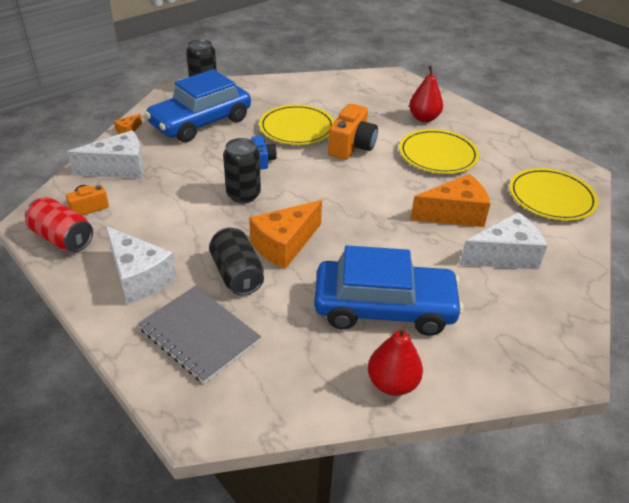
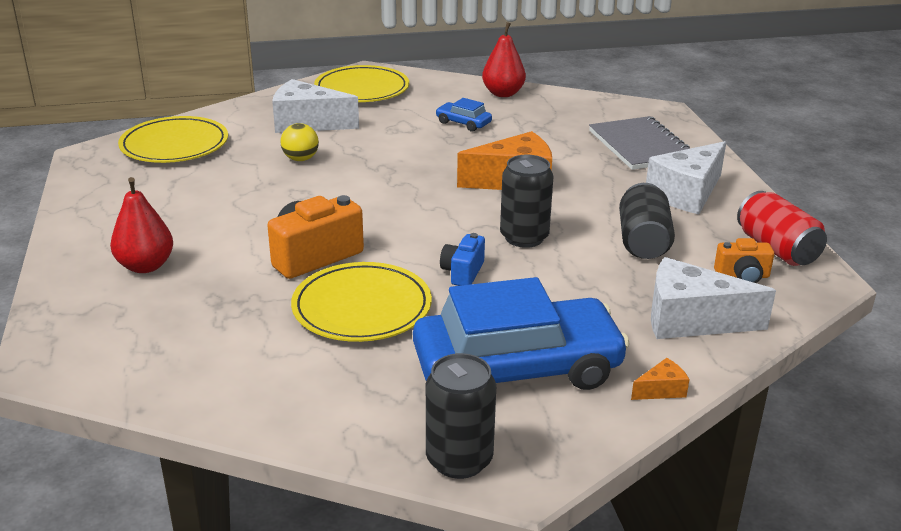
camera: 150 degrees left, 10 degrees down
white cheese [106,226,177,304] -> white cheese turned 120 degrees counterclockwise [646,141,726,214]
black can [209,227,264,296] -> black can moved to [619,183,675,259]
blue car [314,245,464,336] -> blue car [436,98,492,131], size x0.41
yellow plate [399,129,479,174] -> yellow plate moved to [314,65,409,102]
orange cheese [410,174,491,227] -> yellow ball [281,123,319,161]

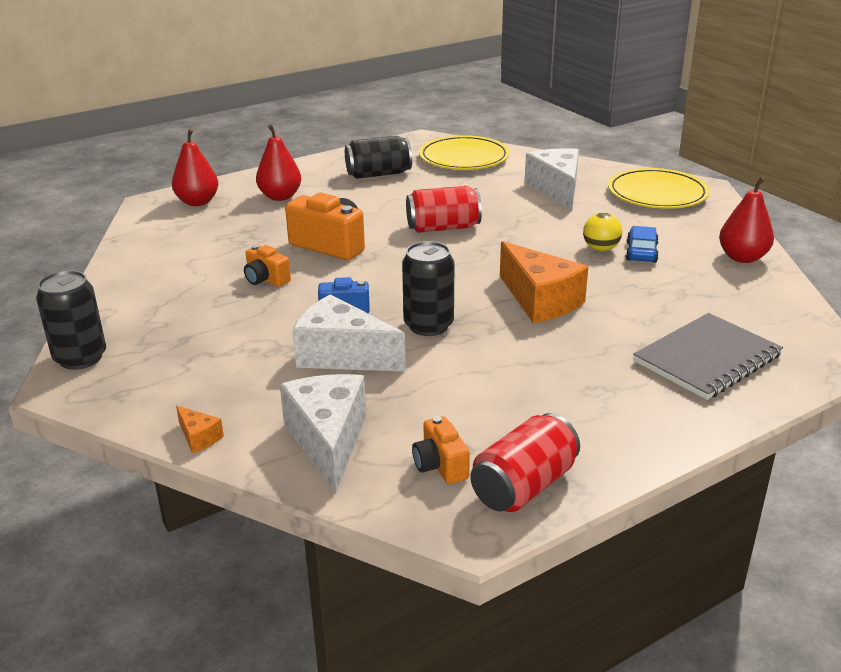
camera: 70 degrees right, 0 degrees up
yellow ball [281,123,319,161] -> yellow ball moved to [583,213,622,251]
yellow plate [291,262,432,342] -> orange camera [244,245,291,287]
blue car [413,277,630,390] -> none
black can [619,183,675,259] -> black can moved to [345,136,412,179]
white cheese [646,141,726,214] -> white cheese moved to [293,294,406,372]
none -> red pear [172,129,218,206]
none -> red can [406,186,482,233]

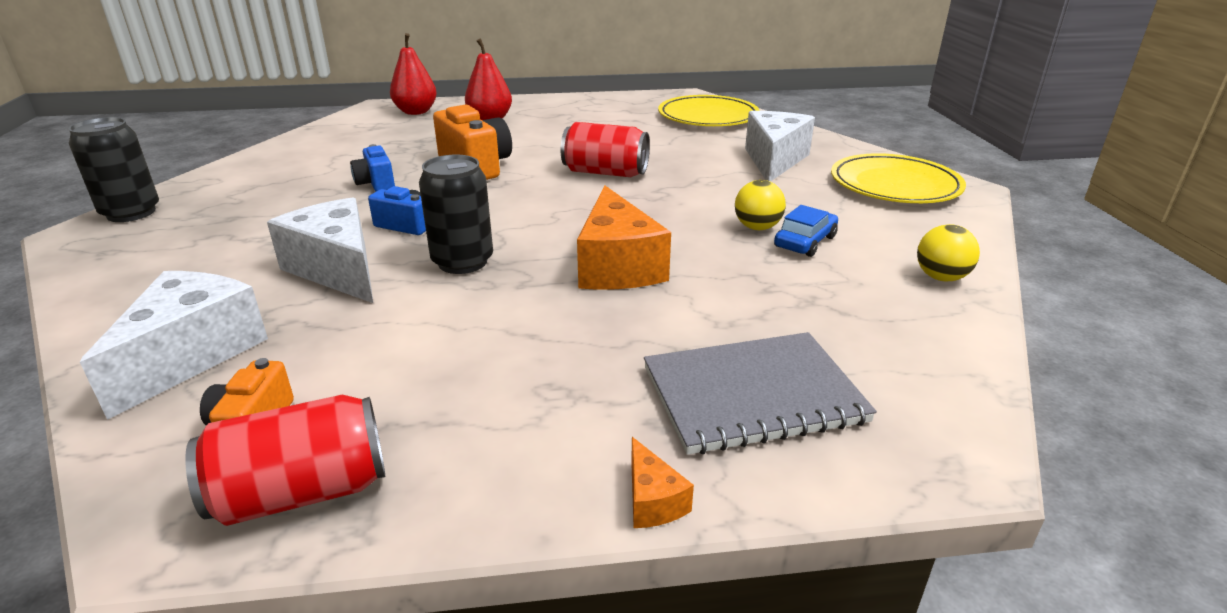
camera: 25 degrees right, 0 degrees up
orange cheese [176,406,224,453] -> orange cheese moved to [631,437,694,528]
orange camera [244,245,291,287] -> blue camera [350,144,395,191]
black can [345,136,412,179] -> none
red pear [719,177,774,263] -> yellow ball [917,224,980,281]

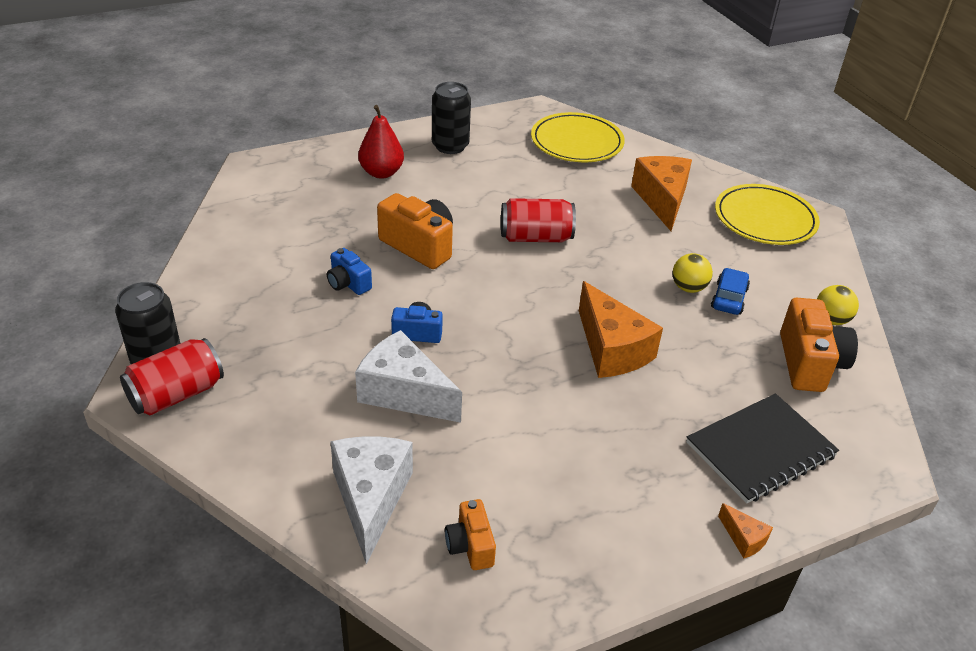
camera: 20 degrees left, 10 degrees up
red can [185,394,385,526] -> red can moved to [120,338,224,416]
red pear [390,33,437,115] -> none
black can [419,155,493,274] -> black can moved to [432,82,471,154]
grey notebook [644,332,877,455] -> black notebook [686,393,839,503]
white cheese [745,111,815,182] -> orange cheese [631,156,692,231]
none -> orange camera [780,298,858,392]

